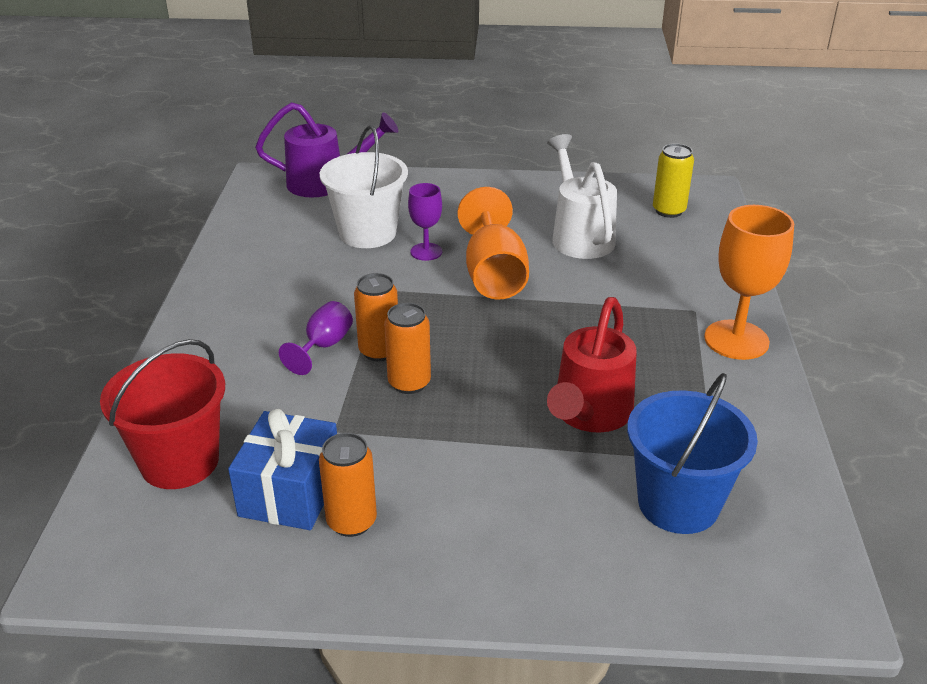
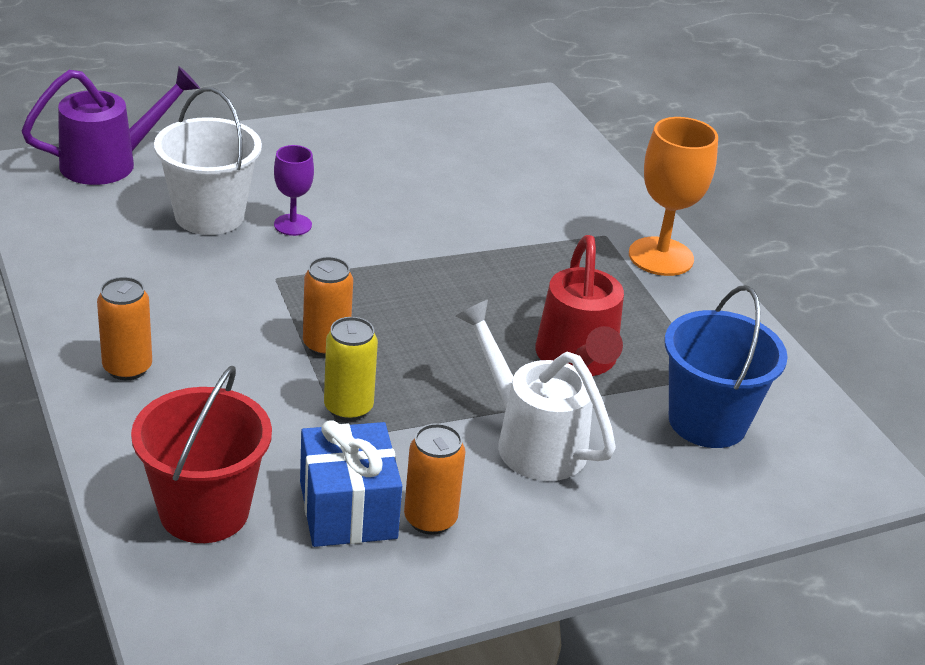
camera: 30 degrees left, 0 degrees up
purple goblet [279,301,353,375] -> none
orange can [384,303,431,394] -> orange can moved to [97,277,152,380]
orange goblet [458,187,529,300] -> none
white watering can [547,134,617,259] -> white watering can moved to [456,300,616,481]
yellow can [653,143,694,218] -> yellow can moved to [324,317,378,421]

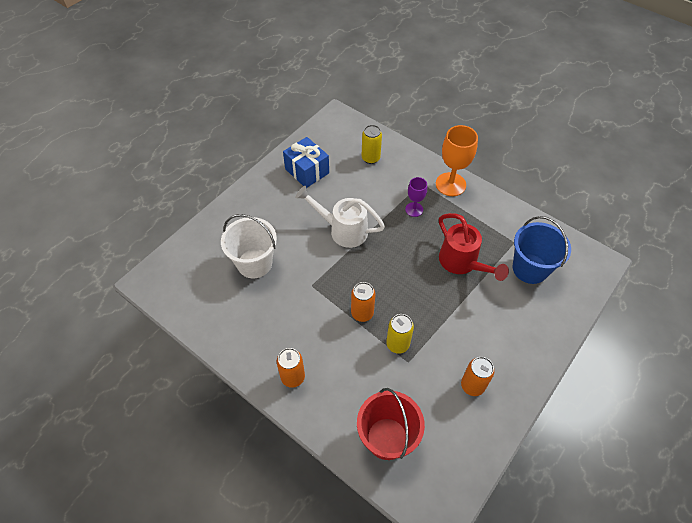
camera: 25 degrees left, 20 degrees up
purple watering can [21,66,200,185] -> none
purple goblet [274,145,314,236] -> purple goblet moved to [405,177,427,217]
blue gift [300,420,402,547] -> blue gift moved to [283,137,329,188]
white watering can [456,300,616,481] -> white watering can moved to [295,186,385,248]
none -> yellow can [362,125,382,164]

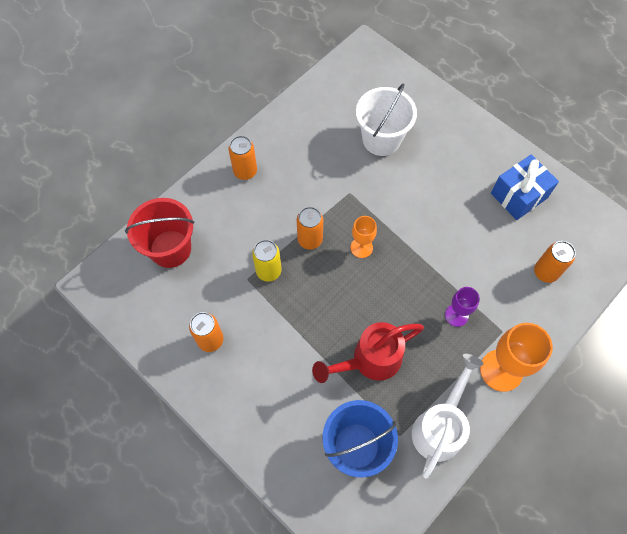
camera: 95 degrees right, 10 degrees up
white watering can [295,186,385,248] -> white watering can moved to [412,354,483,478]
yellow can [362,125,382,164] -> orange can [534,241,576,283]
none -> orange goblet [350,216,377,258]

